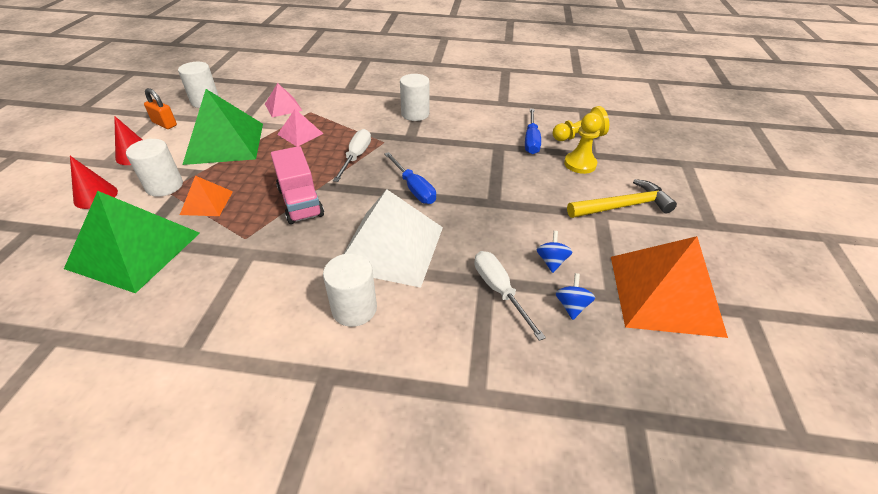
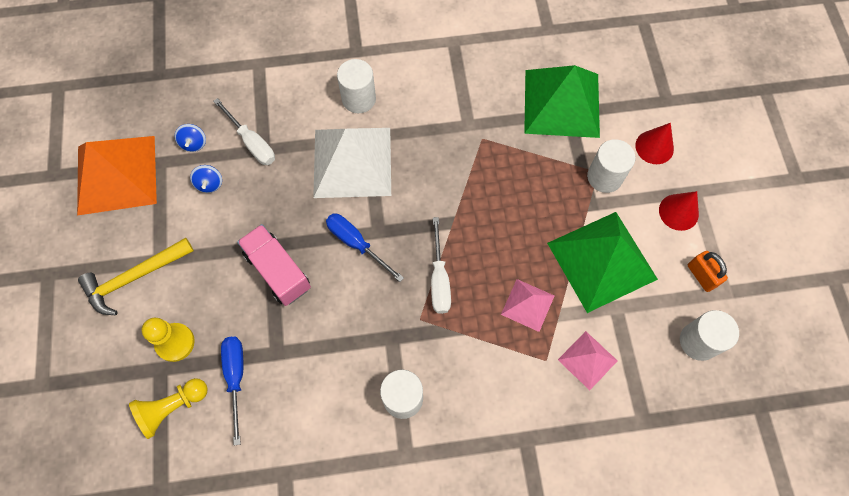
camera: 165 degrees right, 25 degrees up
orange padlock [144,88,177,129] -> orange padlock turned 45 degrees clockwise [688,251,728,292]
orange pyramid [180,176,233,216] -> none
pink truck [271,146,324,224] -> pink truck moved to [237,224,311,306]

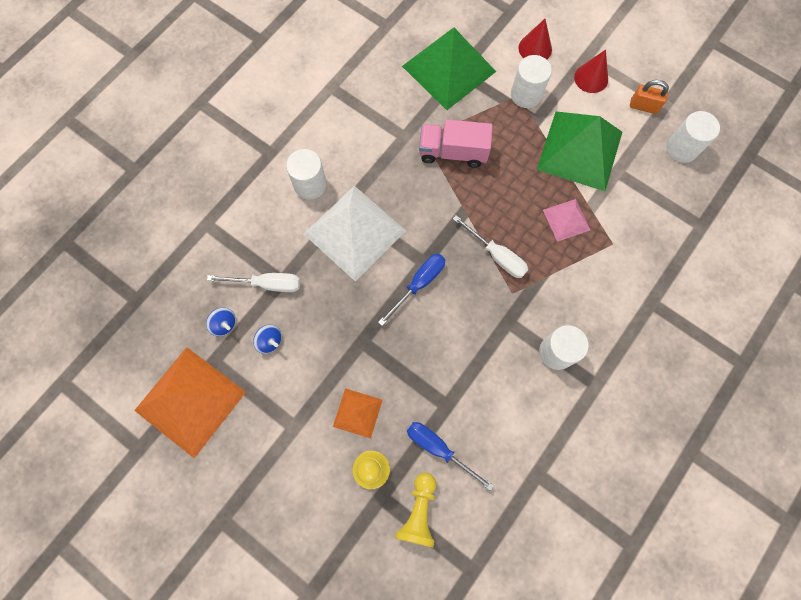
camera: 45 degrees left, 5 degrees up
yellow hammer [78,238,194,315] -> none
pink truck [237,224,311,306] -> pink truck moved to [419,119,493,168]
blue screwdriver [326,214,404,282] -> blue screwdriver turned 135 degrees clockwise [378,254,445,326]
pink pyramid [558,331,618,390] -> none
none -> orange pyramid [333,388,382,439]

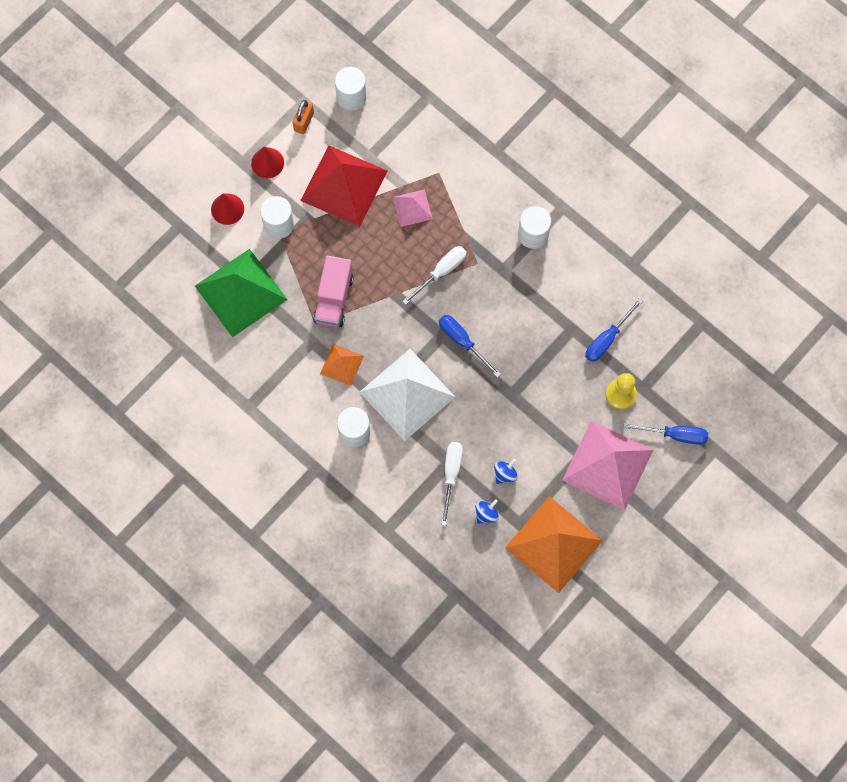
camera: 85 degrees left, 0 degrees up
orange pyramid [333,388,382,439] -> orange pyramid moved to [320,344,364,386]
yellow pawn [395,473,437,547] -> none
green pyramid [537,111,622,191] -> red pyramid [300,146,388,227]
none -> pink pyramid [562,421,653,510]
none -> blue screwdriver [623,423,708,445]

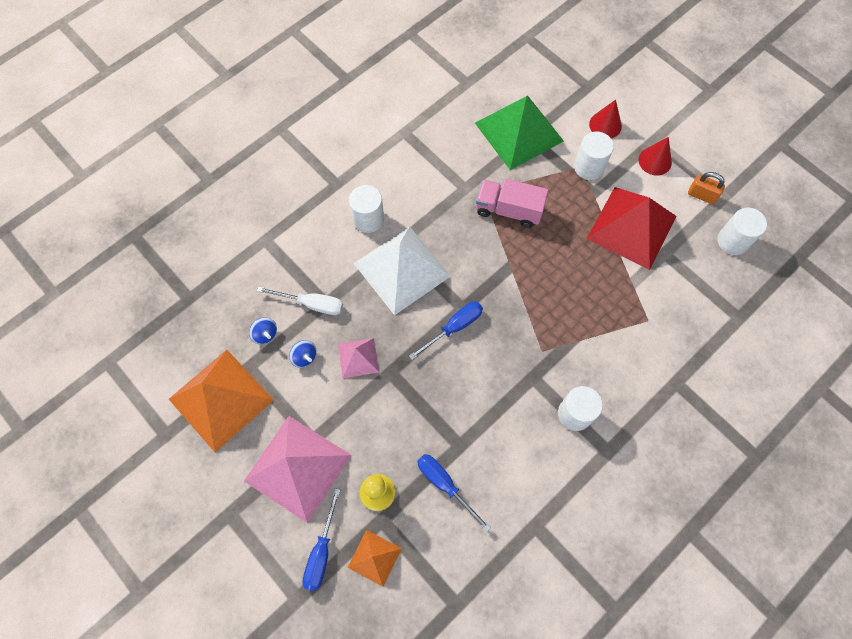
camera: 95 degrees right, 5 degrees down
orange pyramid [320,344,364,386] -> orange pyramid moved to [347,530,402,587]
pink pyramid [393,189,433,227] -> pink pyramid moved to [338,338,379,378]
white screwdriver [402,246,467,305] -> none

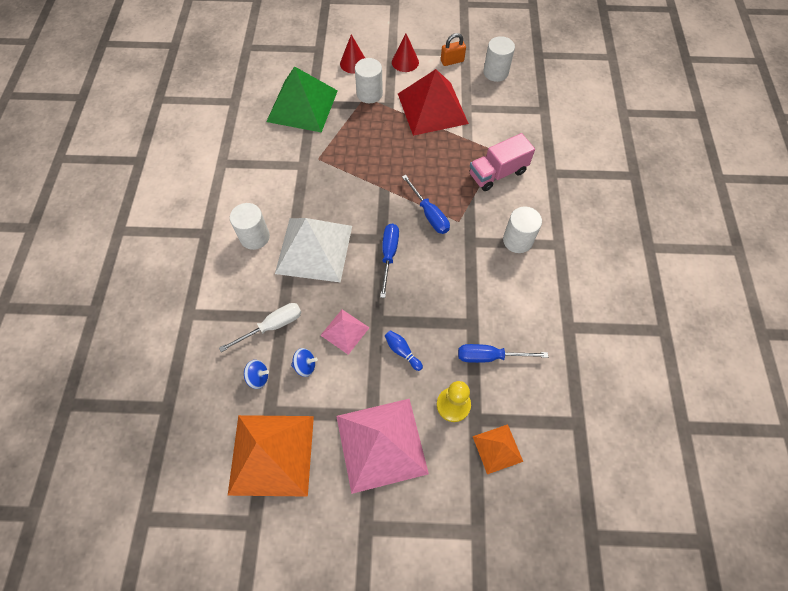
camera: 45 degrees left, 5 degrees down
blue screwdriver [302,488,340,591] -> blue screwdriver moved to [402,175,450,234]
pink truck [476,179,548,228] -> pink truck moved to [469,133,535,191]
none -> blue bowling pin [385,330,423,371]

